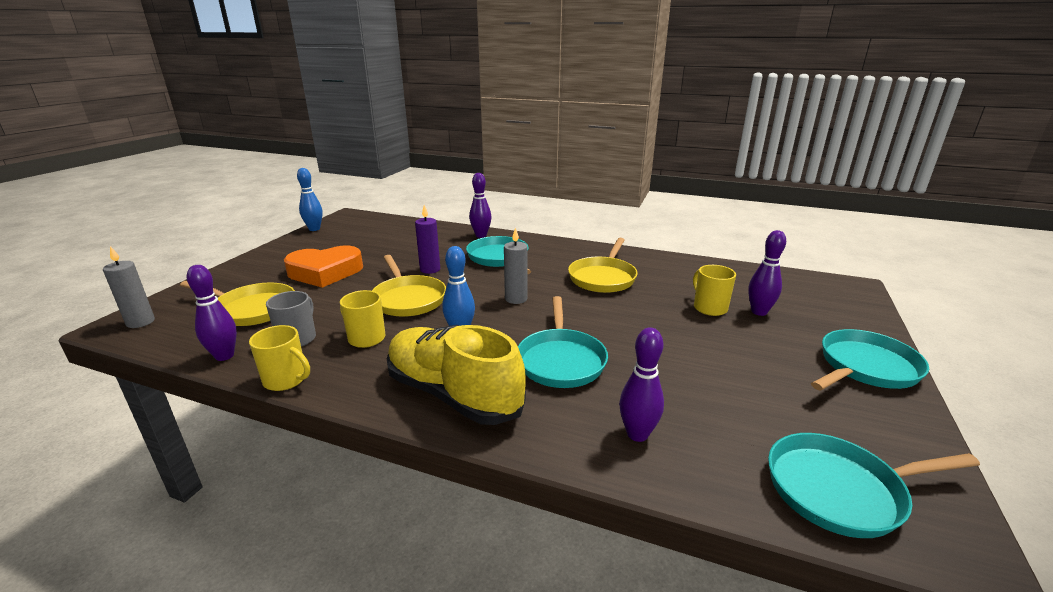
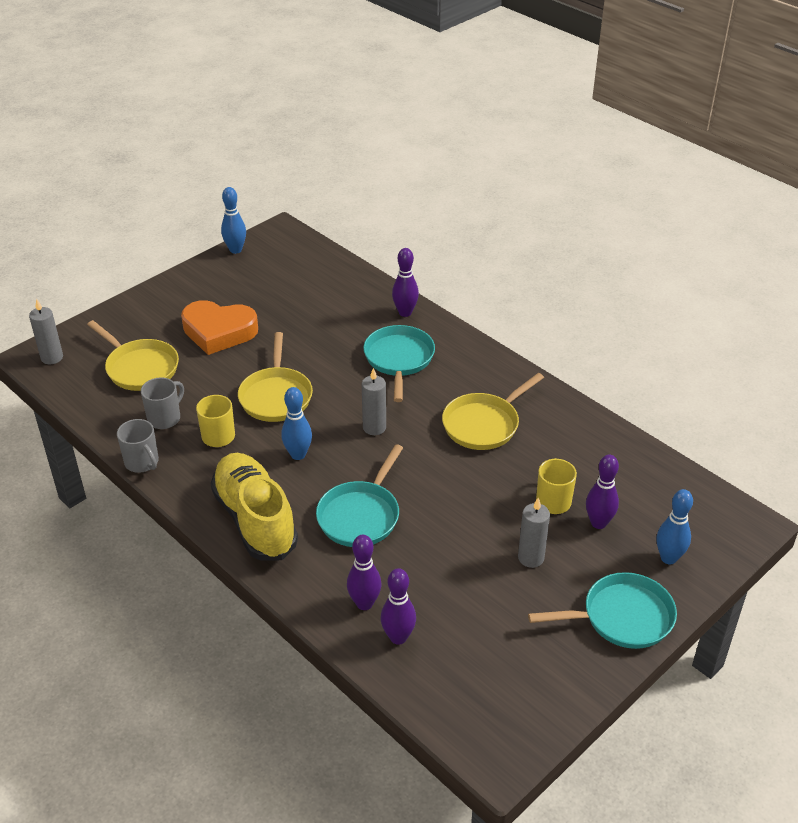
camera: 25 degrees right, 15 degrees up
purple bowling pin [187,265,237,361] -> purple bowling pin moved to [381,568,416,645]
yellow mug [249,325,310,391] -> grey mug [117,419,159,473]
purple candle [415,205,440,274] -> none
turquoise pan [768,433,980,538] -> none
none -> grey candle [518,498,550,568]
none -> blue bowling pin [657,489,693,564]

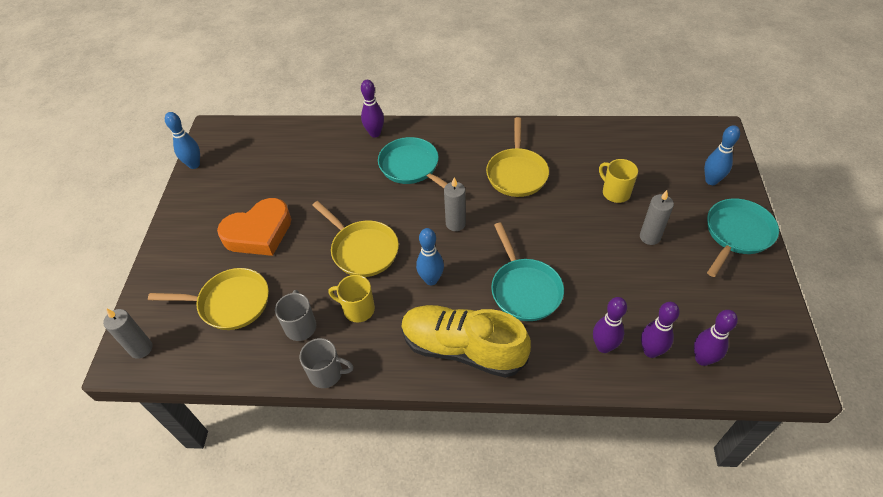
camera: 40 degrees left, 10 degrees up
purple bowling pin [586,455,619,529] -> purple bowling pin moved to [694,310,738,366]

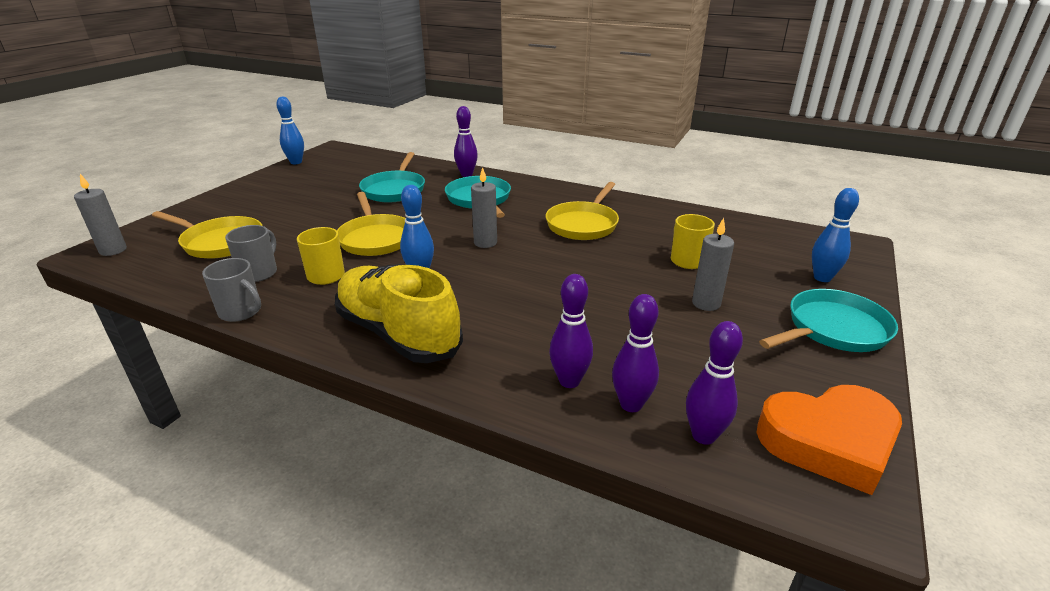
camera: 20 degrees right, 20 degrees down
orange heart [217,198,291,256] -> orange heart moved to [757,385,902,495]
turquoise pan [491,222,564,321] -> turquoise pan moved to [359,152,425,202]

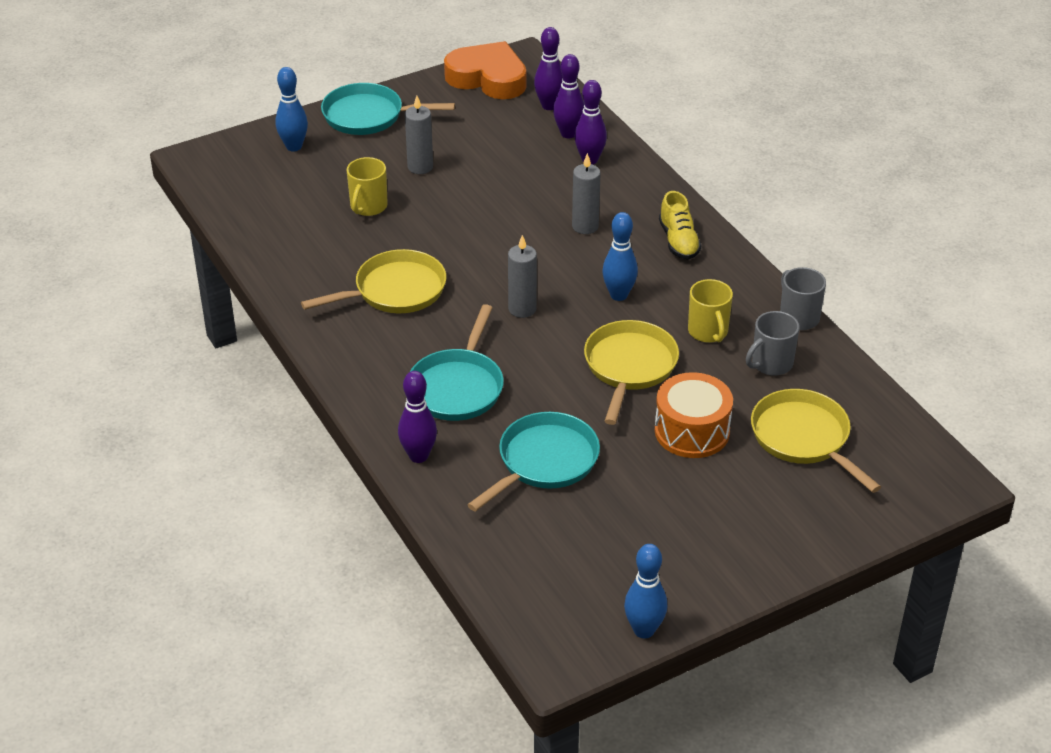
camera: 145 degrees left, 10 degrees up
grey candle [74,174,127,256] -> grey candle moved to [572,153,601,234]
yellow shoe [335,264,463,363] -> yellow shoe [659,191,701,260], size x0.52
none -> orange drum [654,372,733,458]

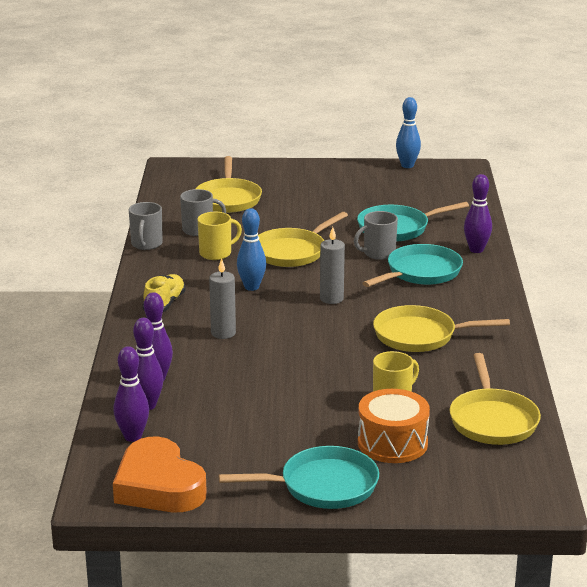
camera: 150 degrees left, 15 degrees down
blue bowling pin [275,67,308,151] -> none
turquoise pan [321,83,455,135] -> turquoise pan turned 45 degrees counterclockwise [218,446,379,509]
grey candle [405,96,433,174] -> none
orange drum [654,372,733,458] -> orange drum moved to [358,389,430,463]
yellow mug [688,279,733,343] -> yellow mug turned 45 degrees clockwise [197,212,242,260]
none -> grey mug [354,211,398,260]
none -> yellow pan [450,353,541,445]

